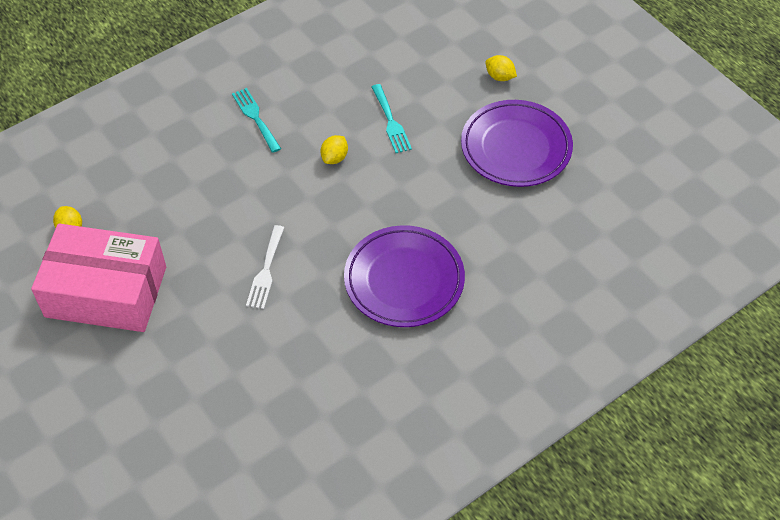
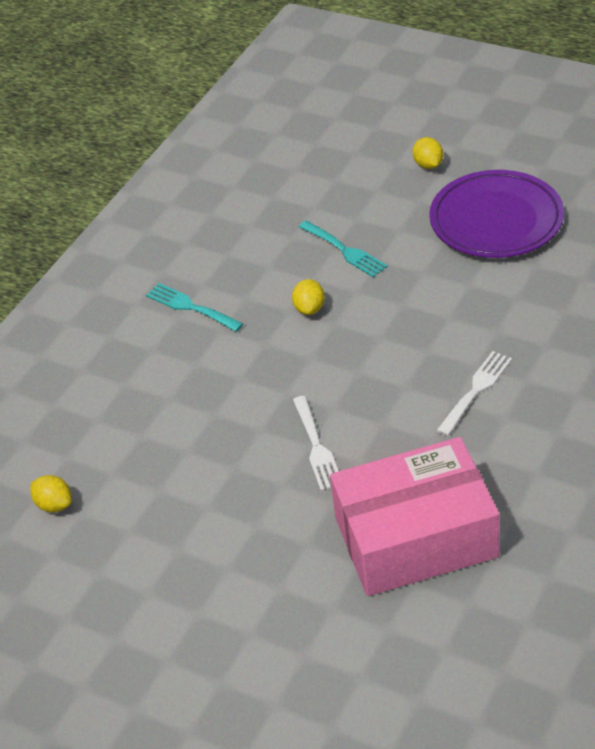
camera: 20 degrees left, 10 degrees down
pink box [31,224,166,332] -> pink box moved to [330,437,499,596]
purple plate [344,225,465,327] -> white fork [436,351,512,436]
yellow lemon [485,55,517,81] -> yellow lemon turned 60 degrees clockwise [413,137,443,169]

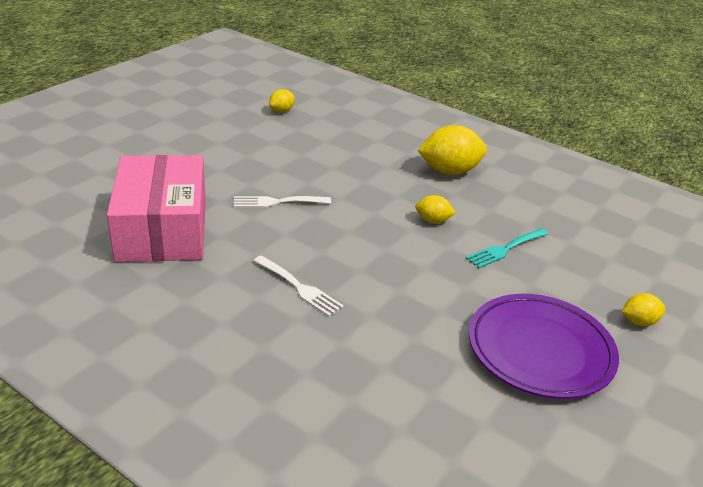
camera: 90 degrees right, 10 degrees down
turquoise fork [146,283,243,332] -> yellow lemon [417,125,487,175]

